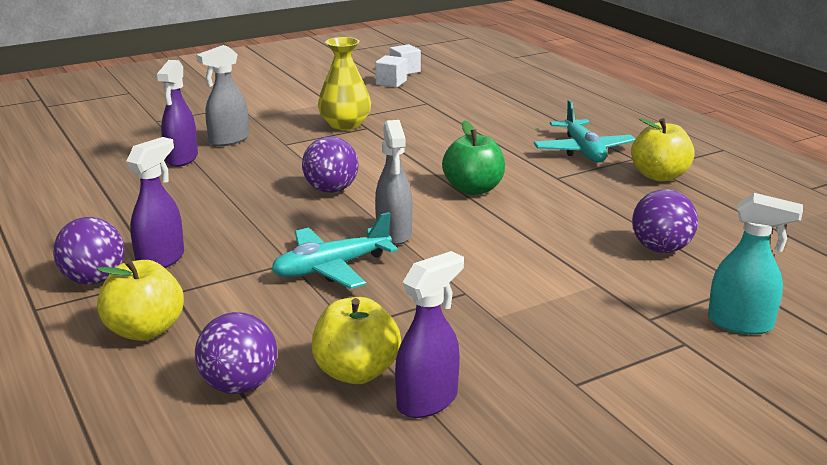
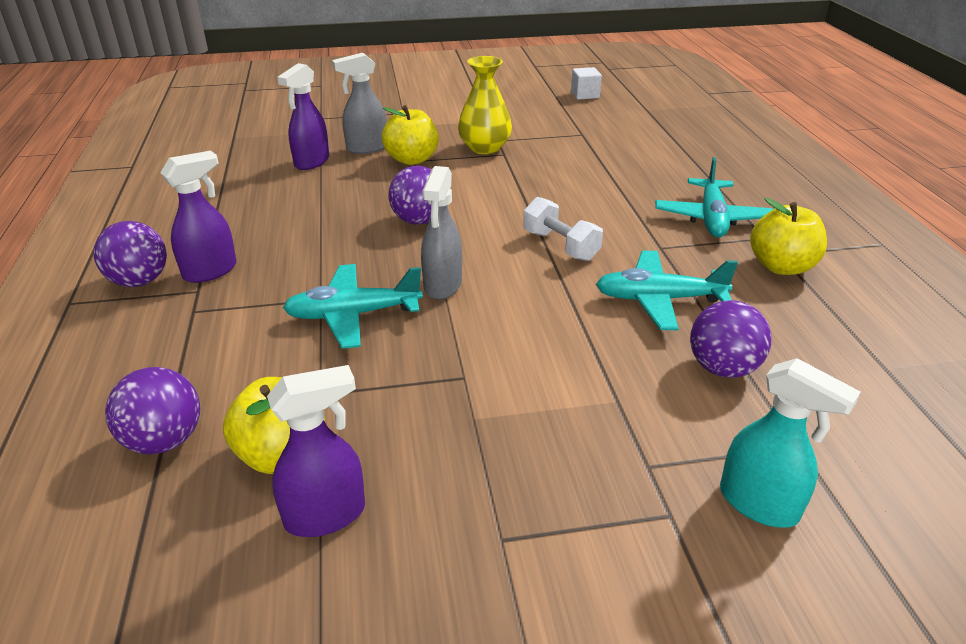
camera: 20 degrees right, 10 degrees up
yellow apple [97,259,184,341] -> yellow apple moved to [382,105,439,165]
white cube [375,55,407,87] -> none
green apple [442,120,505,195] -> white dumbbell [523,197,603,261]
none -> turquoise plane [596,251,738,330]

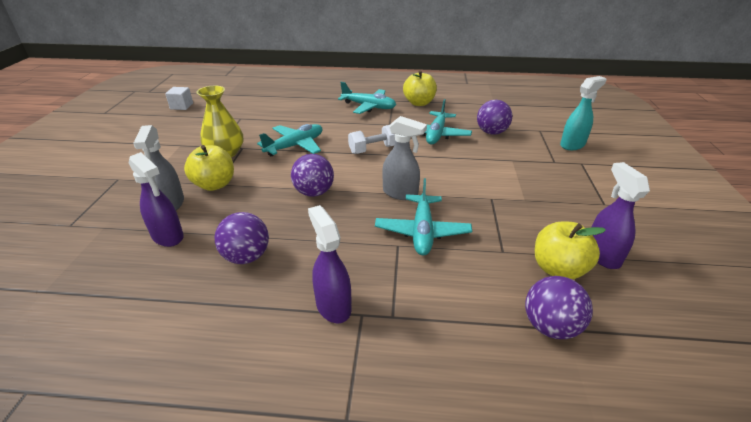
camera: 75 degrees left, 0 degrees up
purple ball [94,221,167,287] -> purple ball moved to [214,212,269,264]
none -> turquoise plane [257,124,322,156]

